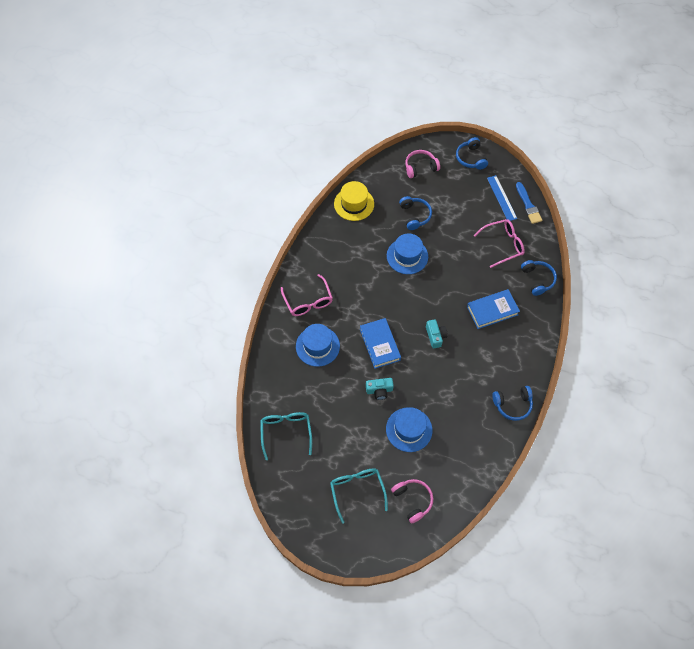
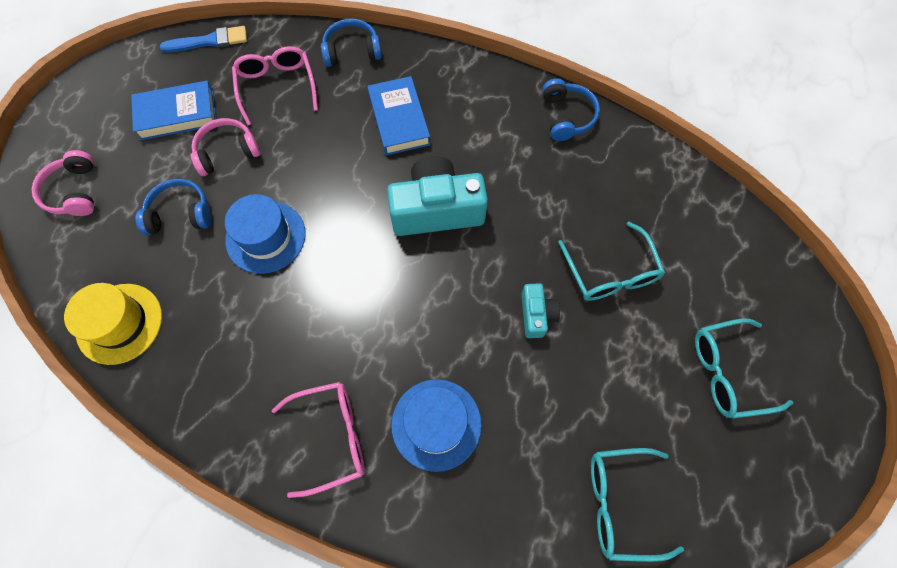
camera: 85 degrees left, 5 degrees up
blue book [360,318,401,369] -> blue book moved to [131,81,216,140]
blue hat [386,407,432,452] -> turquoise glasses [558,222,665,301]
pink headphones [391,479,433,524] -> pink headphones moved to [191,118,260,176]
turquoise camera [426,319,448,349] -> turquoise camera [387,156,488,236], size x1.98
blue headphones [456,137,488,170] -> none
blue ruler [487,175,517,221] -> none

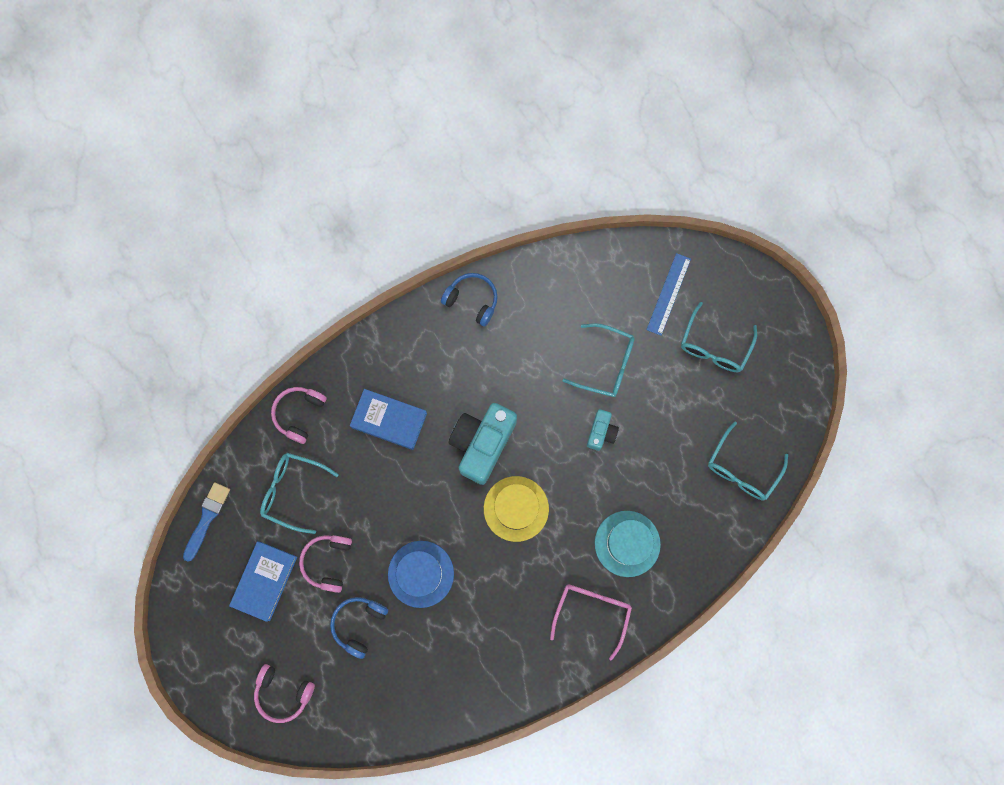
camera: 55 degrees left, 10 degrees up
yellow hat [64,283,162,365] -> yellow hat moved to [484,476,549,542]
pink glasses [232,46,318,125] -> turquoise glasses [260,453,339,534]
blue headphones [321,19,382,67] -> pink headphones [271,387,327,444]
blue hat [391,379,482,472] -> turquoise hat [595,511,661,577]
turquoise camera [521,283,560,338] -> turquoise camera turned 75 degrees clockwise [587,409,619,451]
none -> blue ruler [646,253,691,336]

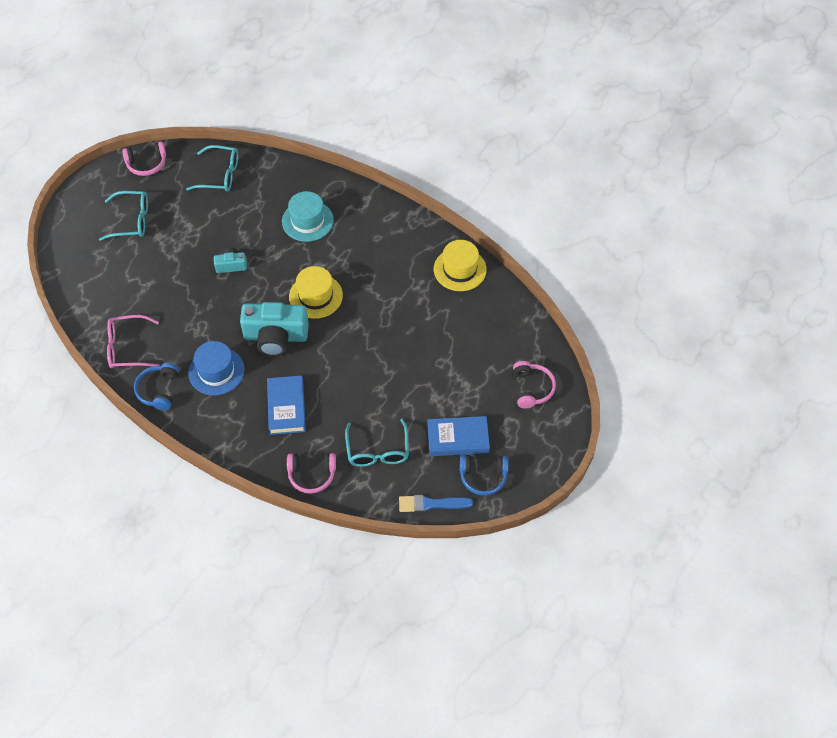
camera: 115 degrees left, 20 degrees down
pink headphones [299,535,352,593] -> pink headphones moved to [122,142,166,176]
blue headphones [330,597,388,659] -> blue headphones moved to [460,455,508,496]
blue hat [388,541,454,608] -> blue hat moved to [188,341,245,396]
pink glasses [550,584,632,661] -> pink glasses moved to [107,315,159,368]
turquoise glasses [562,323,635,397] -> none
blue ruler [646,253,691,336] -> none
none -> yellow hat [434,240,487,291]

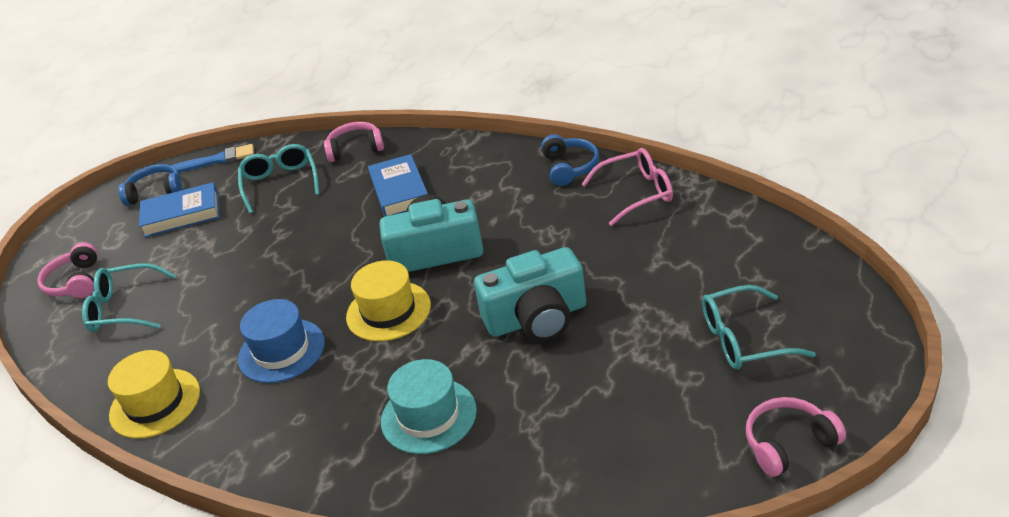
camera: 175 degrees right, 20 degrees down
turquoise glasses [186,145,238,192] -> turquoise glasses moved to [82,263,176,332]
blue hat [188,341,245,396] -> blue hat moved to [238,299,325,383]
turquoise camera [214,247,247,273] -> turquoise camera [474,247,586,342], size x1.98

